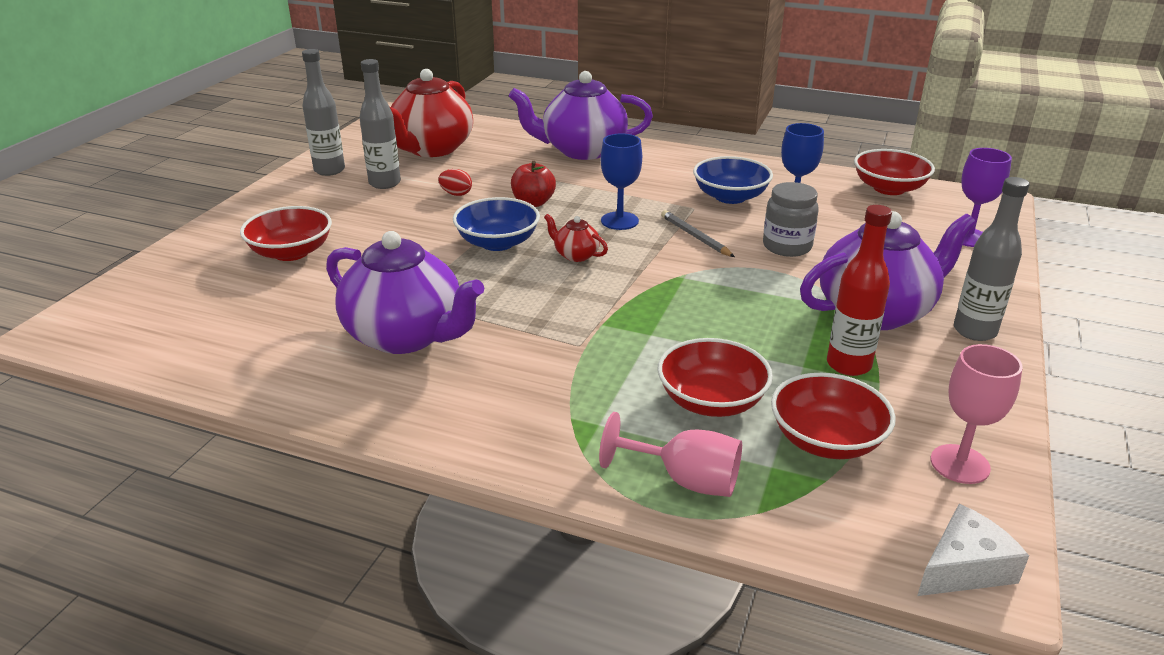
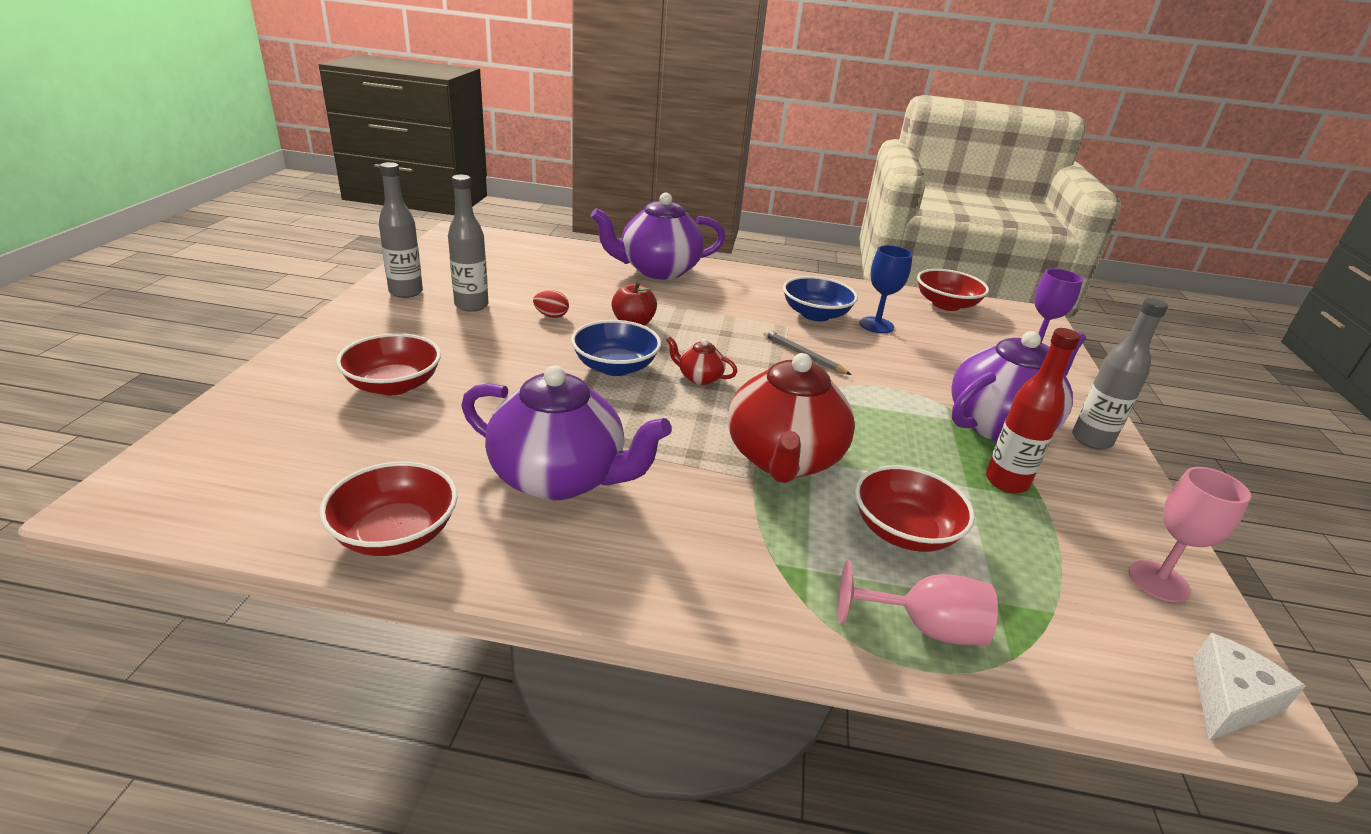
camera: 15 degrees left, 0 degrees up
red teapot [390,69,473,157] -> red teapot moved to [728,353,855,483]
blue goblet [601,134,642,230] -> none
grey jar [763,182,819,257] -> none
red bowl [771,373,896,459] -> red bowl moved to [319,461,457,556]

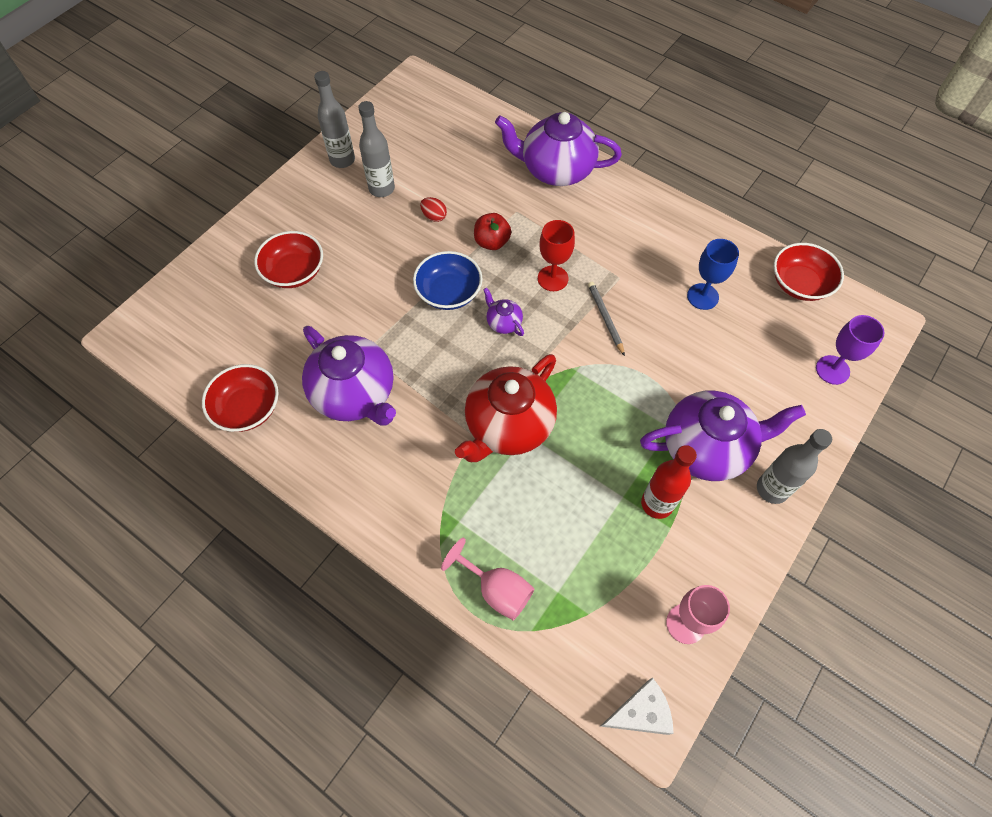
camera: 30 degrees right, 30 degrees up
red teapot [666,337,737,385] -> purple teapot [483,287,524,336]
blue bowl [783,276,858,321] -> none
red bowl [855,465,975,552] -> none
none -> red goblet [538,220,575,291]

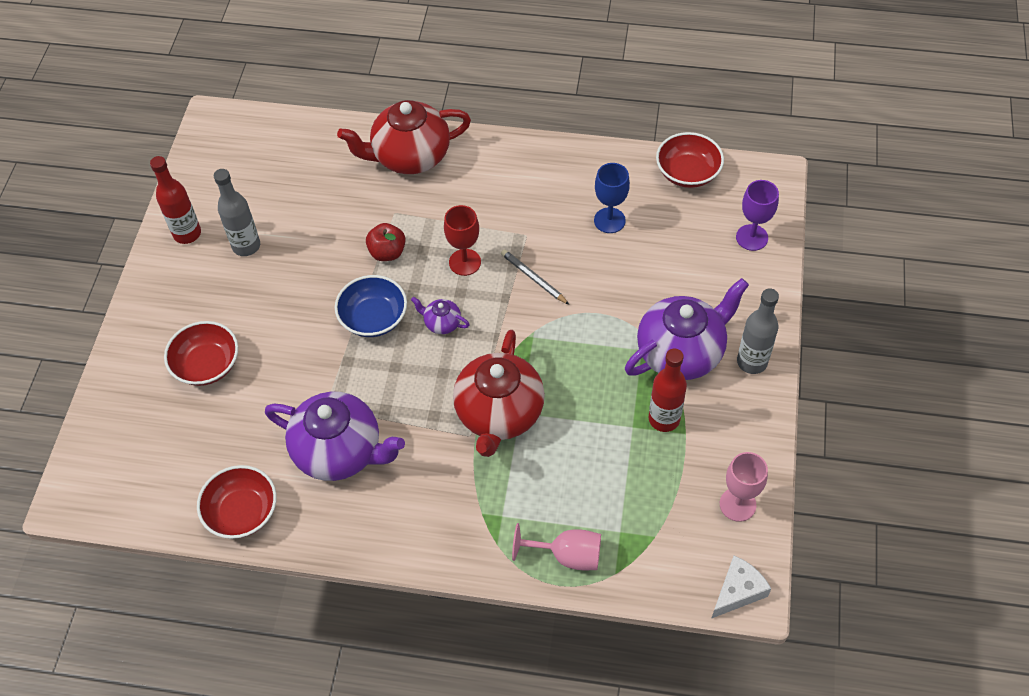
camera: 25 degrees left, 5 degrees down
grey bottle [314,71,355,168] -> red bottle [150,156,201,244]
red egg [420,197,447,222] -> none
purple teapot [495,112,622,186] -> red teapot [337,100,471,174]

